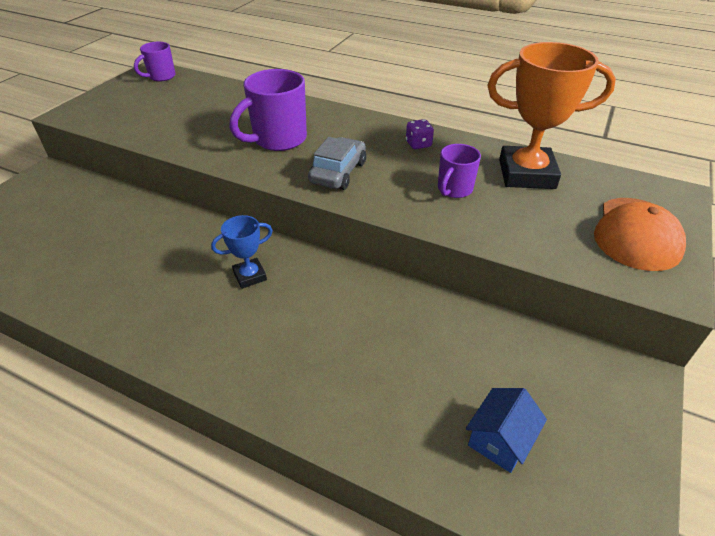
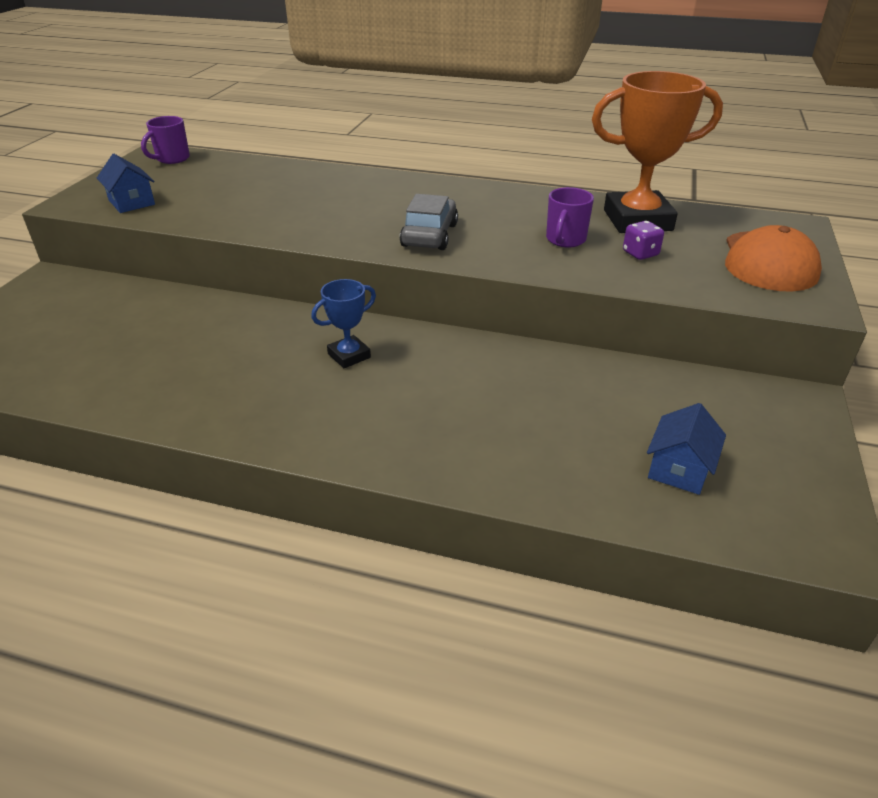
camera: 10 degrees left, 5 degrees down
purple mug [229,69,307,151] -> none
purple dice [406,119,434,149] -> purple dice moved to [623,221,664,260]
none -> blue house [97,154,155,213]

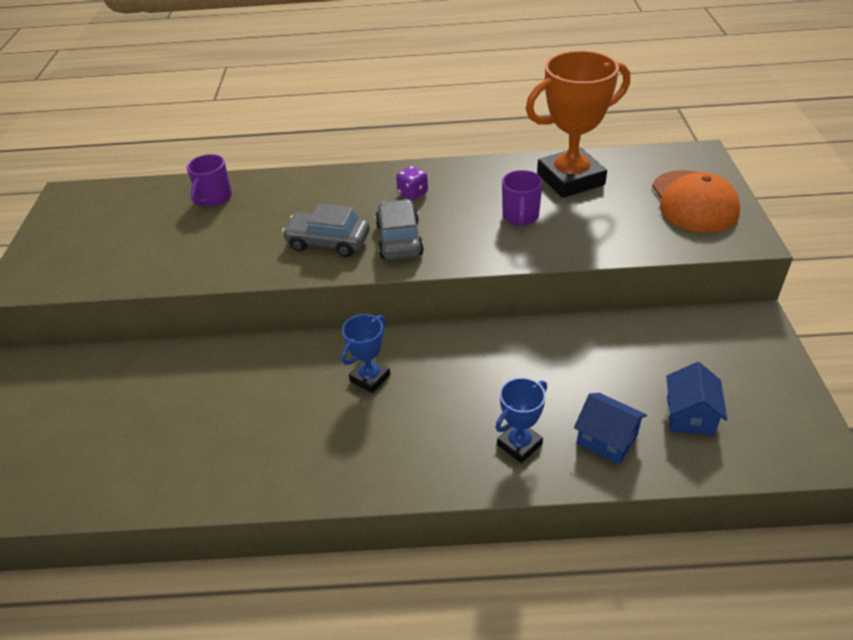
camera: 15 degrees left, 5 degrees up
blue house [97,154,155,213] -> blue house moved to [574,393,647,464]
purple mug [141,116,190,164] -> purple mug moved to [187,154,232,206]
purple dice [623,221,664,260] -> purple dice moved to [396,166,428,200]
none -> grey car [282,203,370,257]
none -> blue trophy [495,377,547,463]

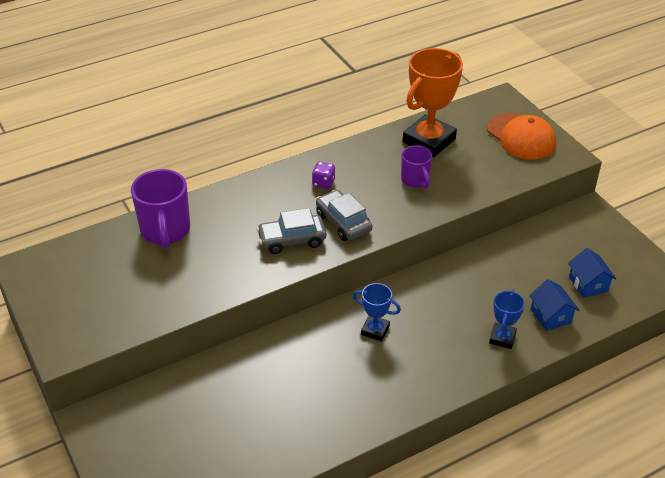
camera: 30 degrees left, 0 degrees up
purple mug [187,154,232,206] -> purple mug [131,169,190,249], size x1.68
blue trophy [341,314,390,393] -> blue trophy turned 75 degrees counterclockwise [353,283,401,342]
blue house [574,393,647,464] -> blue house turned 60 degrees clockwise [529,279,579,331]

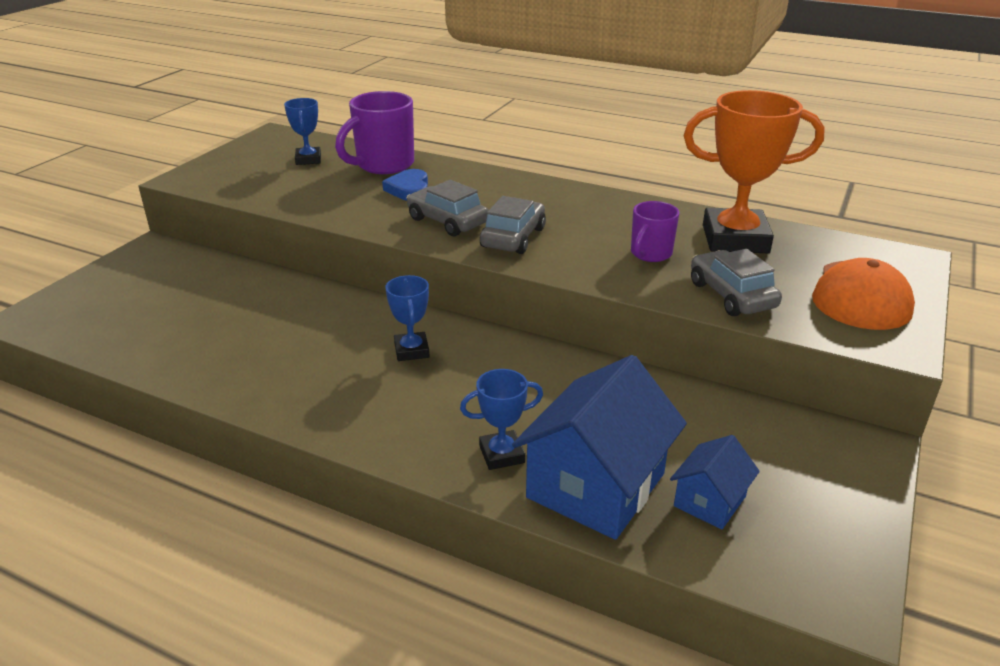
camera: 55 degrees right, 10 degrees down
purple dice [312,162,335,189] -> none
blue house [529,279,579,331] -> blue house [512,355,687,540], size x1.95
none -> blue trophy [284,98,321,165]
none -> blue heart [382,169,428,201]
none -> grey car [691,249,782,316]

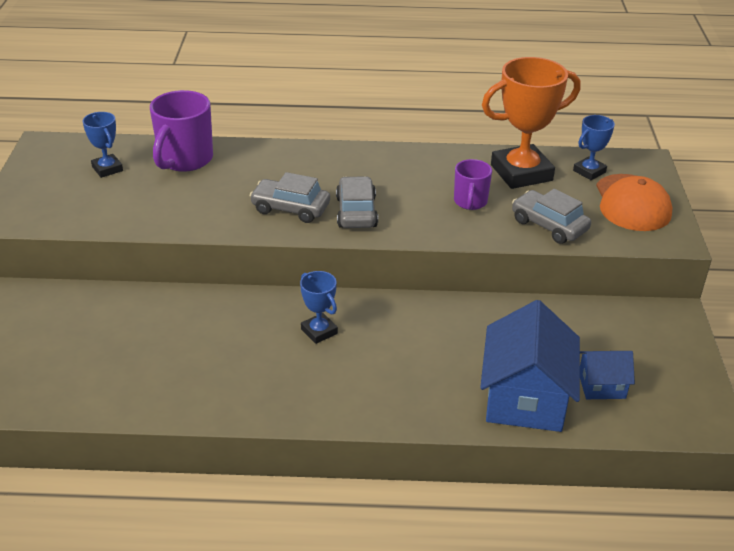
camera: 25 degrees left, 5 degrees up
blue heart [382,169,428,201] -> none
blue trophy [460,369,543,470] -> blue trophy moved to [573,115,615,180]
blue house [670,435,760,530] -> blue house turned 75 degrees clockwise [580,351,635,399]

